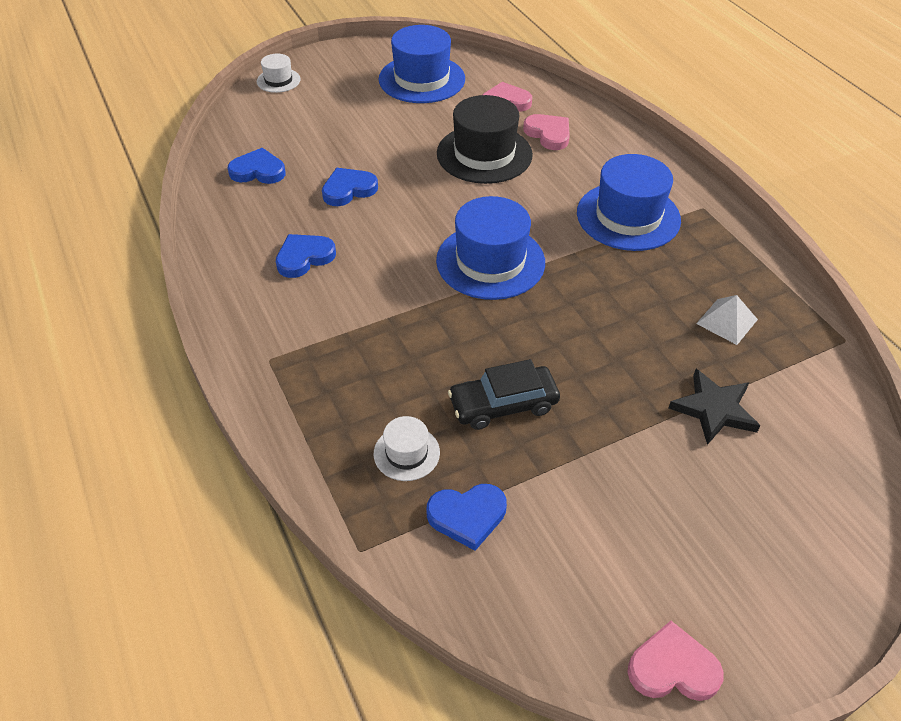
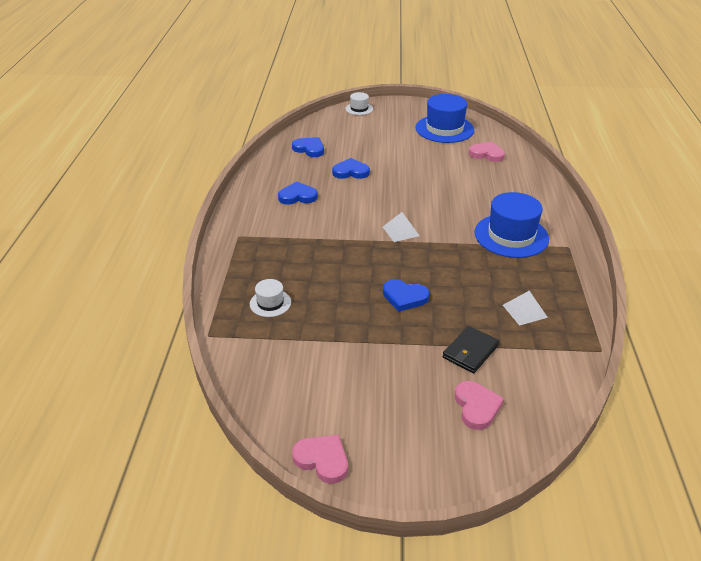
camera: 30 degrees right, 10 degrees down
blue heart [427,484,507,551] -> blue heart moved to [383,279,430,312]
blue hat [436,196,545,300] -> white pyramid [383,212,420,242]
black hat [437,95,533,184] -> none
black car [448,359,560,430] -> none
pink heart [523,114,570,150] -> pink heart moved to [455,381,504,430]
black star [669,369,760,445] -> black wallet [443,326,499,373]

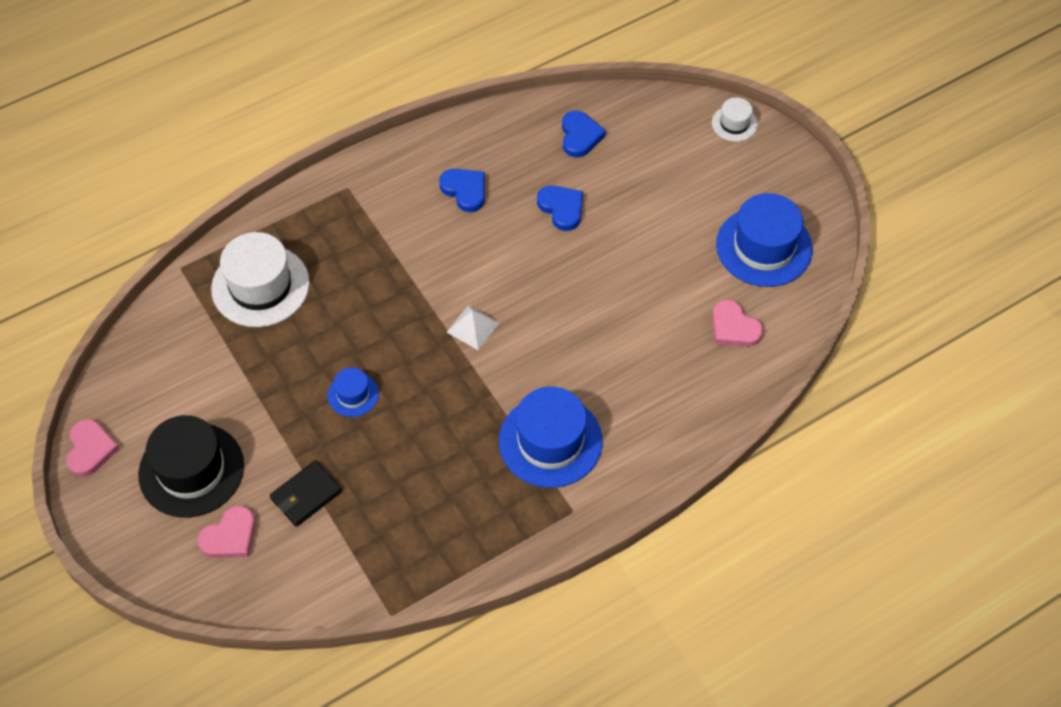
camera: 55 degrees right, 20 degrees up
white hat [250,279,291,317] -> white hat [211,232,310,327], size x2.00
blue heart [383,279,430,312] -> blue hat [327,368,379,417]
black wallet [443,326,499,373] -> black wallet turned 45 degrees counterclockwise [270,460,342,527]
pink heart [469,141,505,162] -> pink heart turned 150 degrees clockwise [712,299,764,347]
white pyramid [503,291,548,326] -> none
none -> black hat [138,415,244,518]

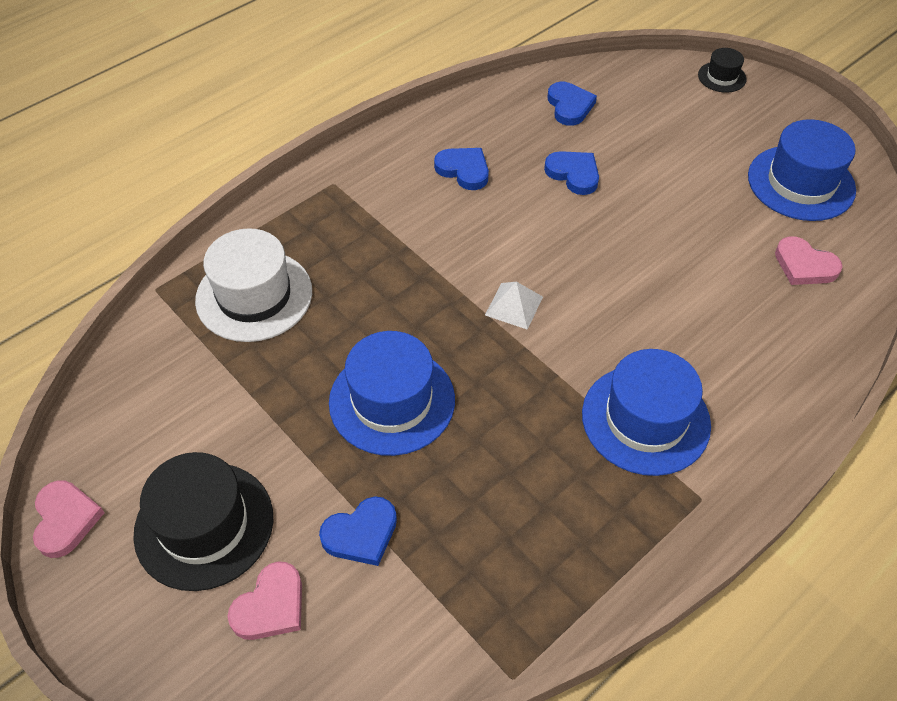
camera: 10 degrees left, 5 degrees down
black wallet [270,460,342,527] -> blue heart [319,496,397,566]
blue hat [327,368,379,417] -> blue hat [329,331,455,456], size x2.00
white hat [712,98,758,142] -> black hat [698,48,747,93]

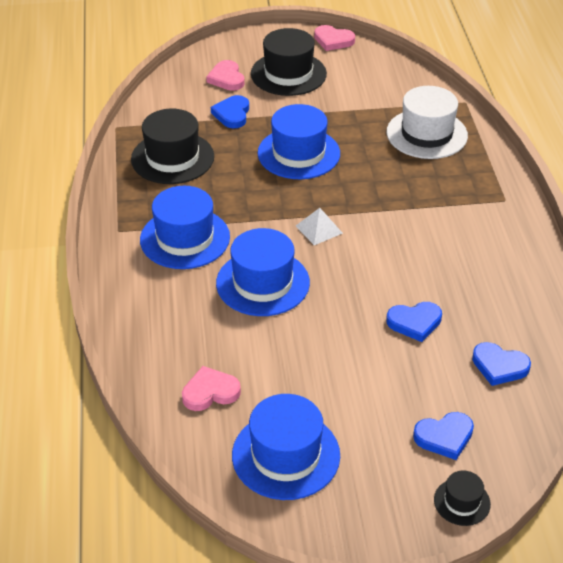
camera: 125 degrees right, 10 degrees down
blue heart [434,148,489,190] -> blue heart moved to [413,412,474,460]
none -> black hat [131,109,214,184]
none -> blue hat [216,228,310,316]

